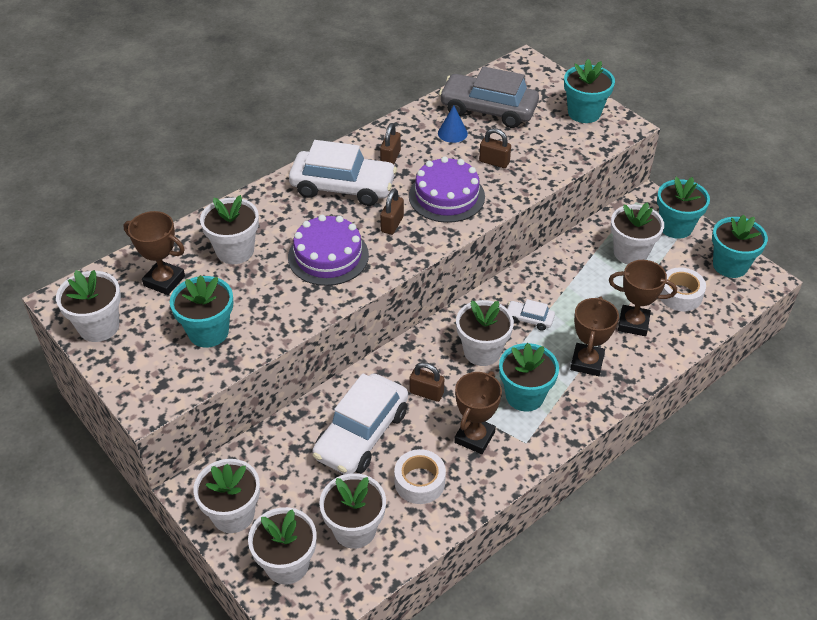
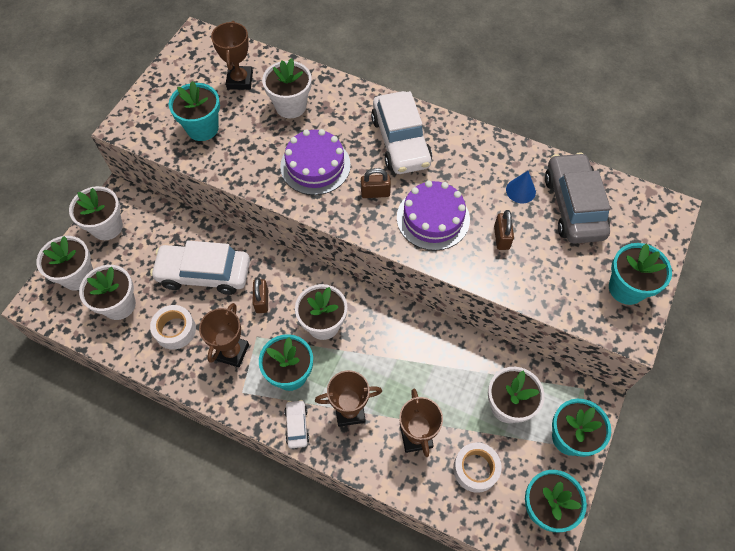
camera: 65 degrees right, 15 degrees up
white flower pot [56,270,121,342] -> none
brown padlock [380,123,401,165] -> none
brown trophy [454,371,502,454] -> brown trophy turned 75 degrees counterclockwise [199,303,249,368]
white car [507,299,555,331] -> white car moved to [284,400,309,449]

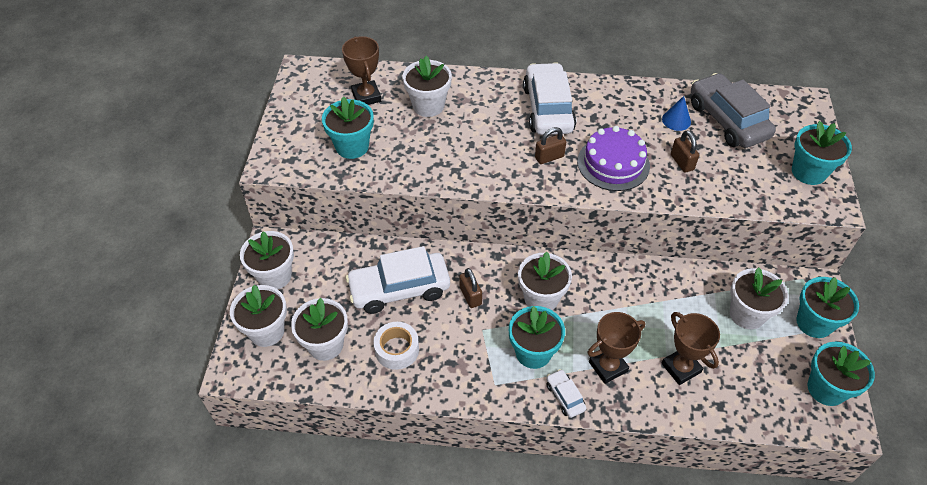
camera: 20 degrees left, 10 degrees down
brown trophy [199,303,249,368] -> none
purple cake [280,129,351,195] -> none
white car [371,91,432,174] -> white car turned 150 degrees counterclockwise [523,62,576,135]
white tape [453,443,502,493] -> none

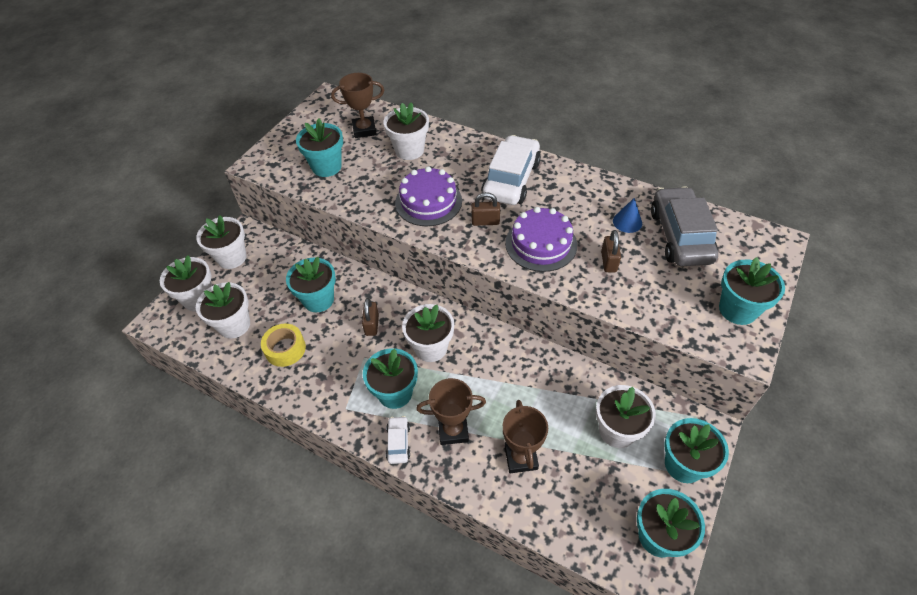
camera: 25 degrees right, 0 degrees up
brown trophy [342,36,381,105] -> brown trophy turned 75 degrees clockwise [331,73,384,138]
white car [346,246,450,314] -> turquoise flower pot [286,257,336,312]
white tape [373,322,419,370] -> yellow tape [261,324,306,367]
none -> purple cake [395,166,462,226]

